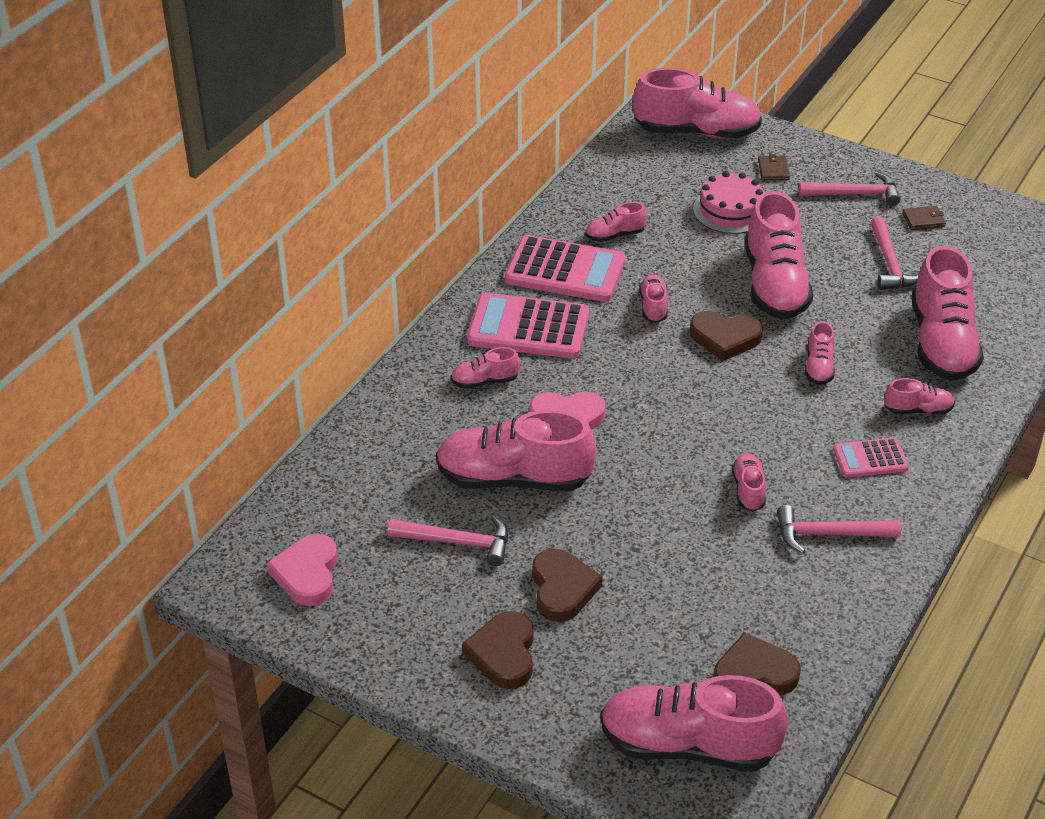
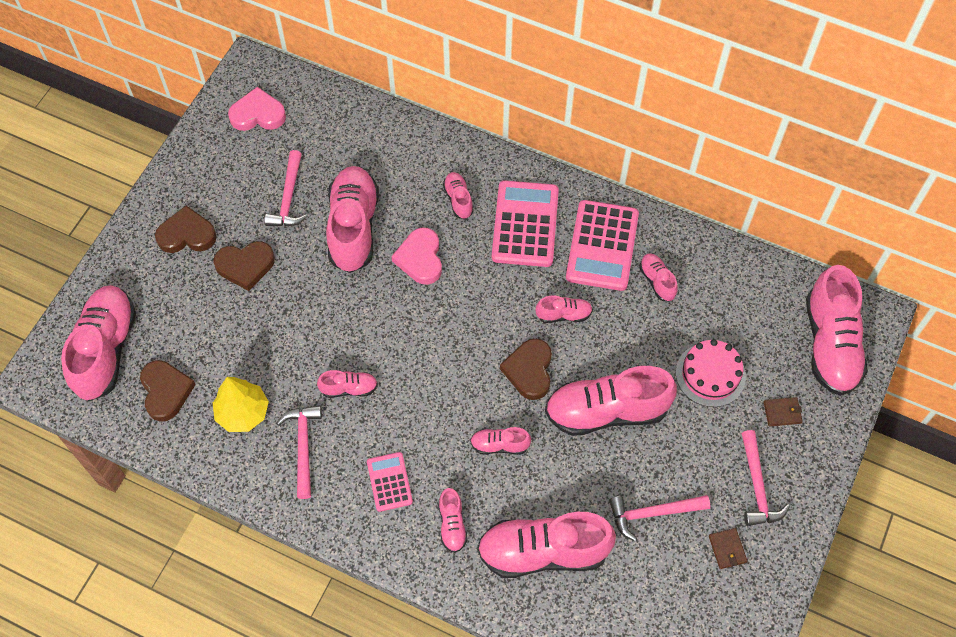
camera: 85 degrees right, 20 degrees up
none -> yellow tree [213,377,269,432]

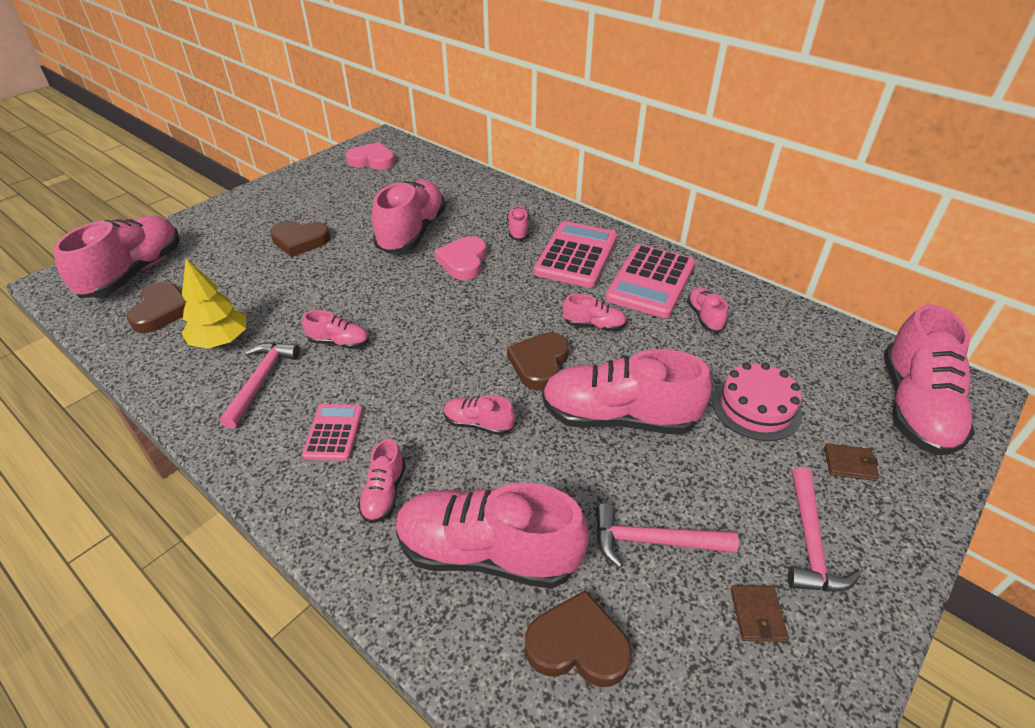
camera: 15 degrees right, 20 degrees down
brown heart [155,206,217,253] -> brown heart moved to [525,590,632,687]
pink hammer [264,150,308,226] -> none

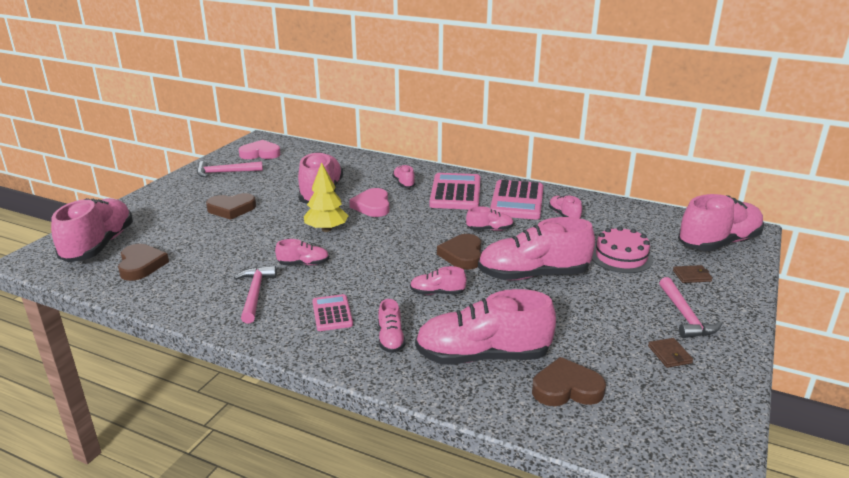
camera: 15 degrees left, 15 degrees down
yellow tree [182,259,246,349] -> yellow tree moved to [304,162,348,232]
pink hammer [596,503,739,568] -> pink hammer moved to [197,161,263,178]
pink shoe [884,304,975,455] -> pink shoe turned 120 degrees counterclockwise [678,194,764,251]

